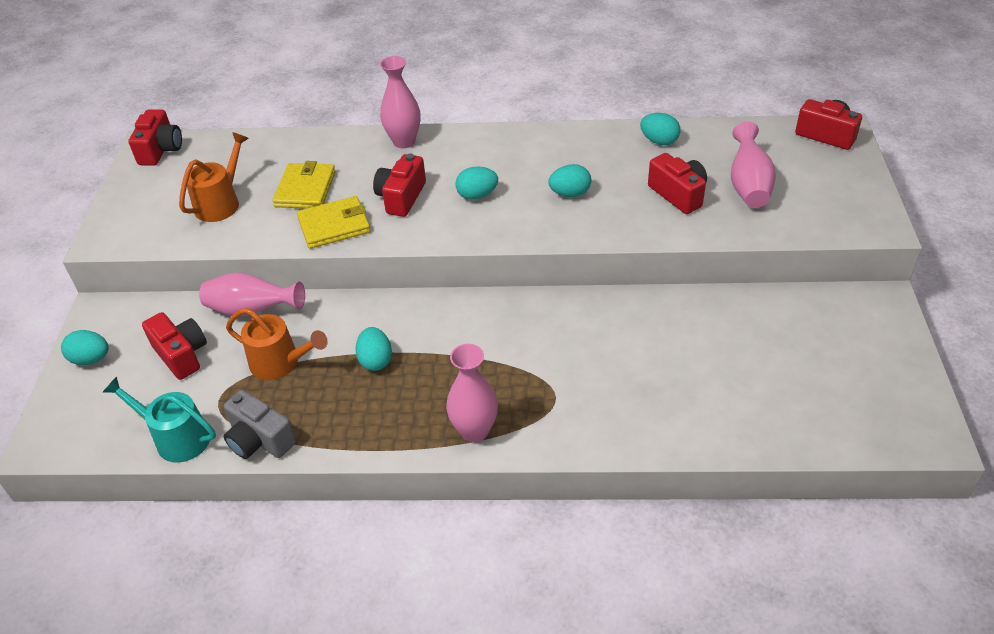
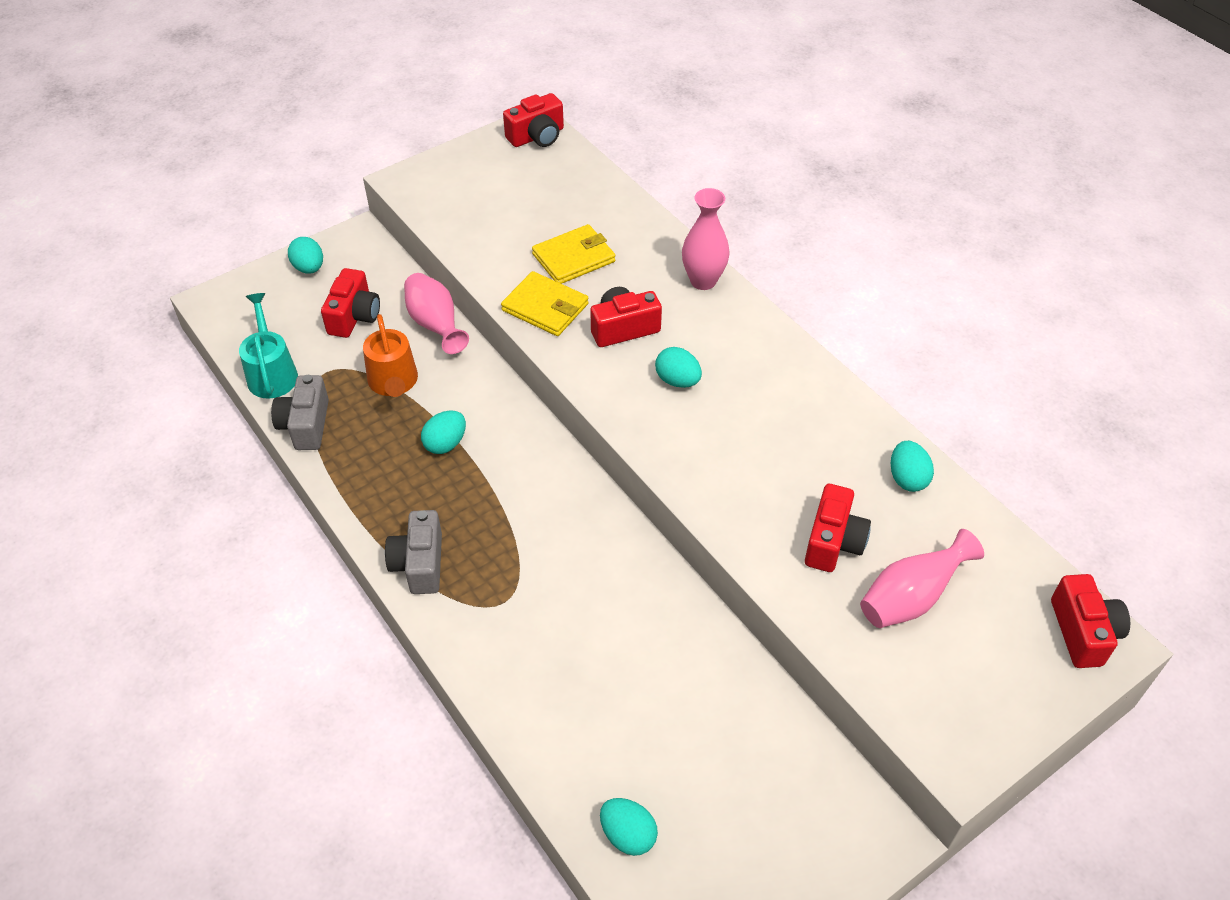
camera: 50 degrees right, 5 degrees up
orange watering can [179,132,249,222] -> none
pink vase [446,344,498,442] -> grey camera [385,510,442,594]
turquoise egg [548,164,592,197] -> turquoise egg moved to [600,798,658,856]

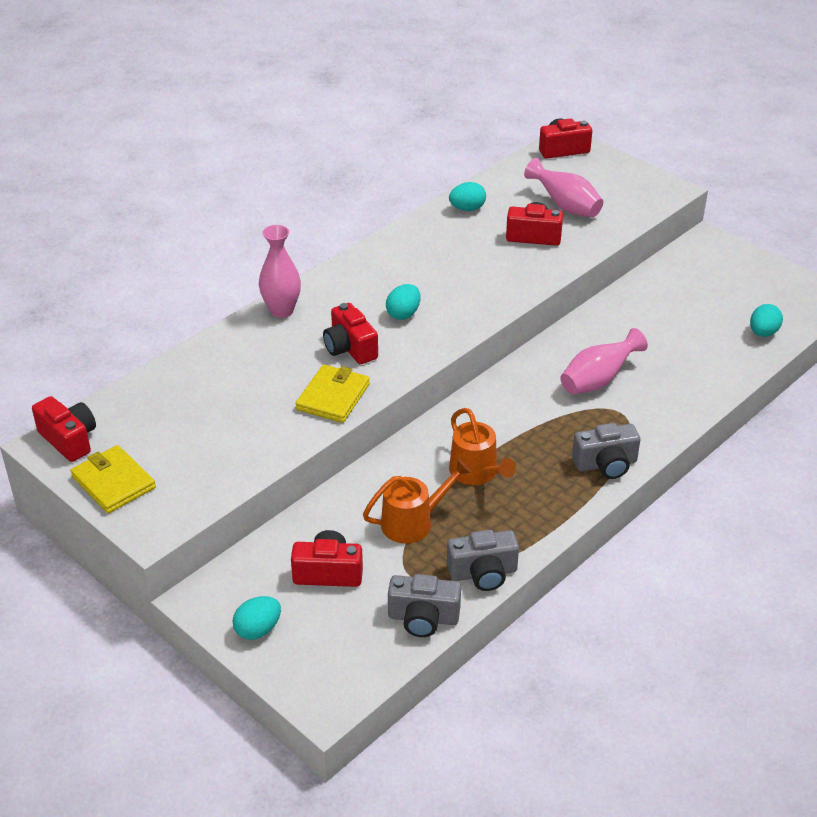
camera: 100 degrees left, 10 degrees down
turquoise watering can [239,293,298,399] -> grey camera [388,574,461,637]
pink vase [404,273,469,354] -> pink vase moved to [561,328,648,395]
turquoise egg [421,411,466,454] -> orange watering can [449,408,516,485]
yellow wallet [532,224,615,284] -> yellow wallet moved to [71,445,156,513]

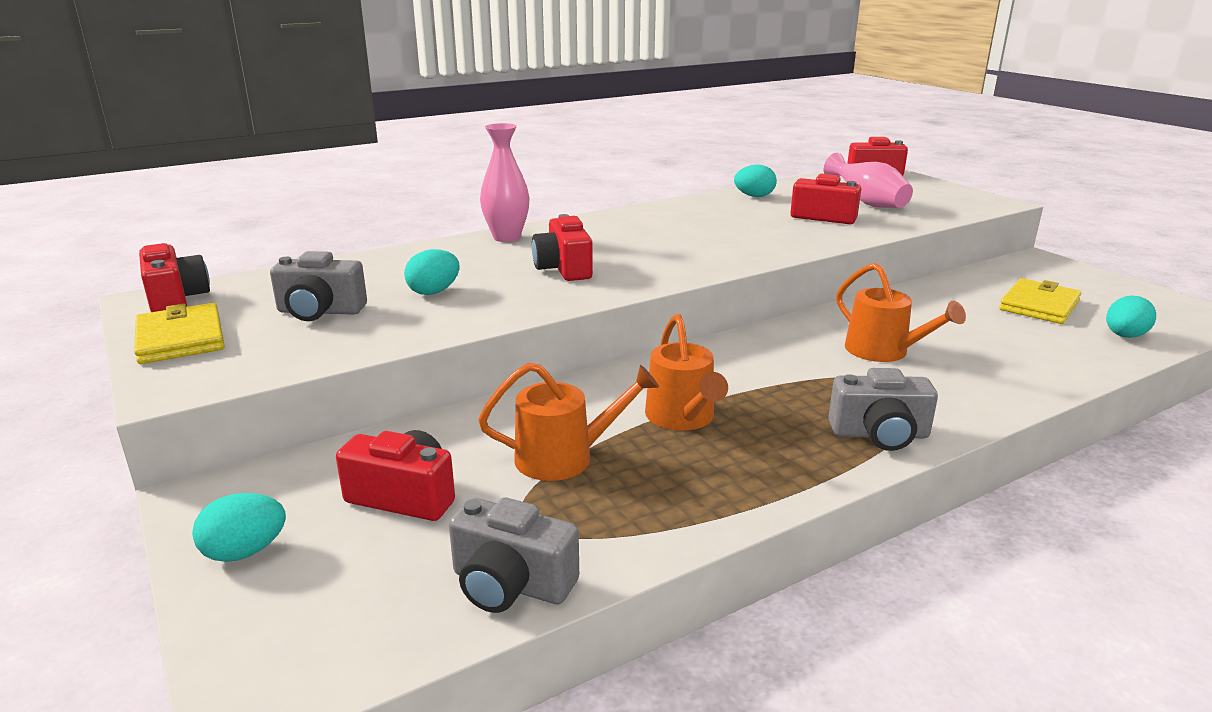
camera: 15 degrees right, 15 degrees down
yellow wallet [296,365,370,423] -> yellow wallet moved to [999,278,1082,324]
turquoise egg [386,284,420,320] -> turquoise egg moved to [404,249,460,295]
grey camera [447,530,519,591] -> grey camera moved to [270,251,367,321]
pink vase [561,328,648,395] -> orange watering can [836,263,966,362]

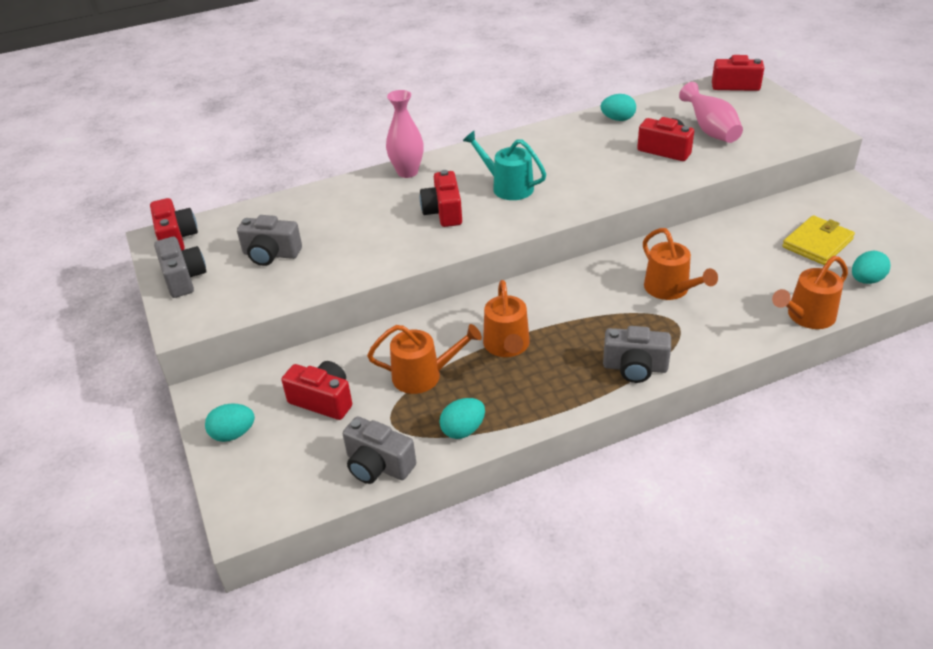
camera: 10 degrees right, 15 degrees up
yellow wallet [134,303,224,364] -> grey camera [154,237,206,298]
turquoise egg [404,249,460,295] -> turquoise egg moved to [439,398,485,439]
none -> turquoise watering can [463,131,546,200]
none -> orange watering can [772,256,848,329]

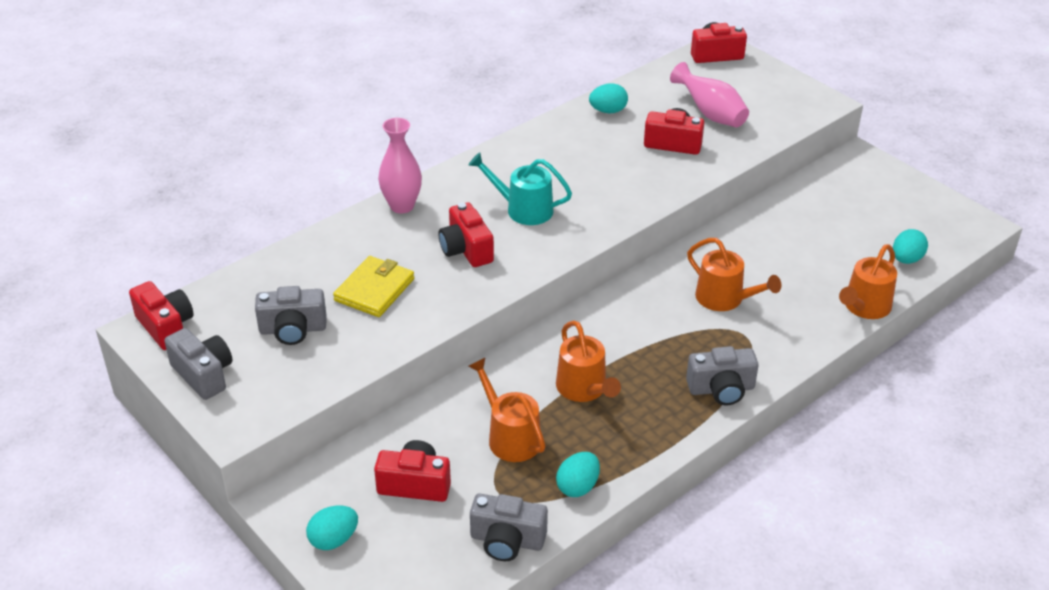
camera: 20 degrees left, 0 degrees up
orange watering can [367,324,482,394] -> orange watering can turned 105 degrees counterclockwise [468,357,546,462]
yellow wallet [782,215,855,265] -> yellow wallet moved to [333,256,414,317]

